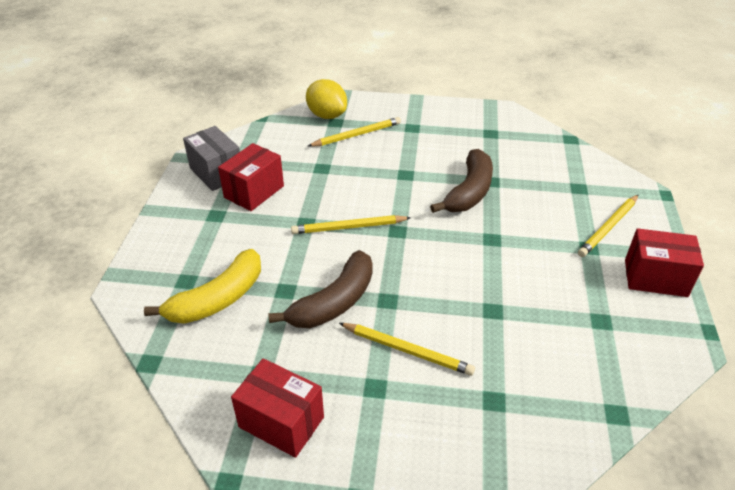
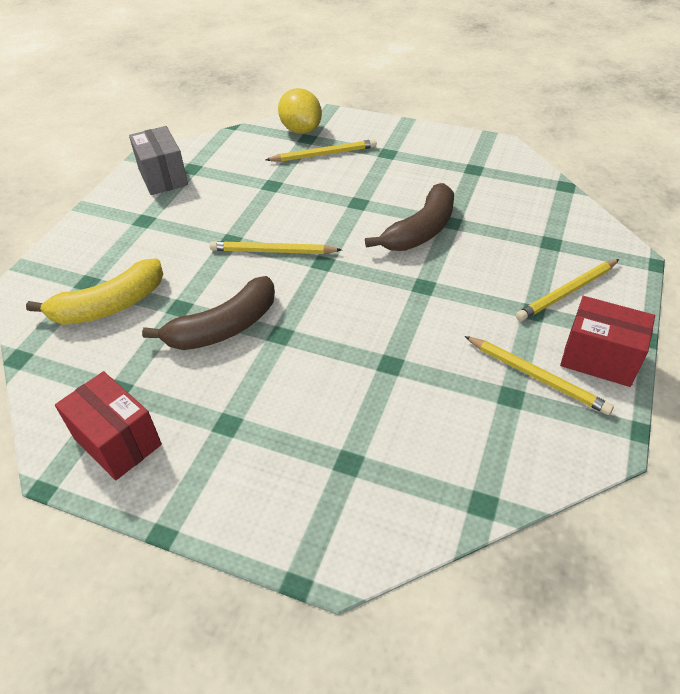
camera: 15 degrees right, 5 degrees up
red box [218,143,284,211] -> none
yellow pencil [339,323,475,376] -> yellow pencil moved to [465,336,614,415]

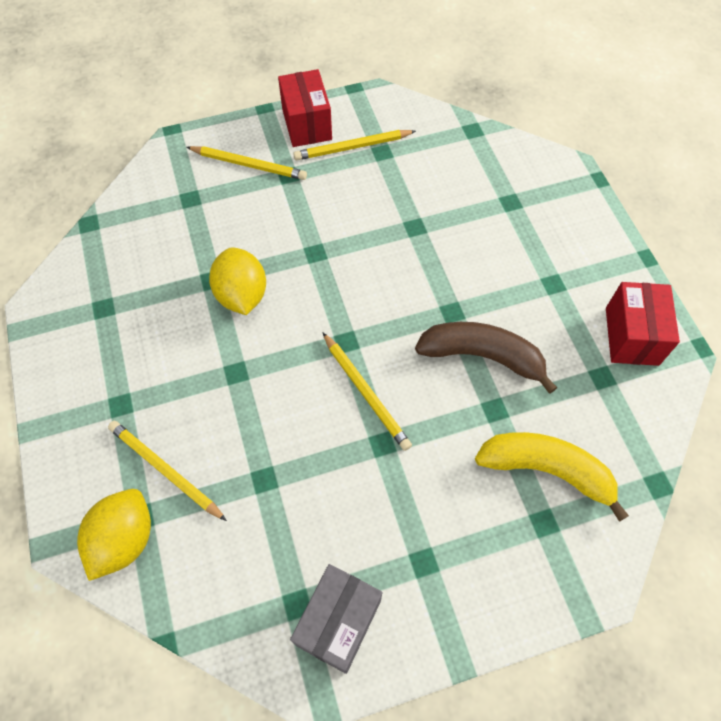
camera: 130 degrees left, 15 degrees up
brown banana [365,183,454,251] -> yellow lemon [209,247,266,315]
yellow pencil [465,336,614,415] -> yellow pencil turned 105 degrees counterclockwise [293,130,416,160]

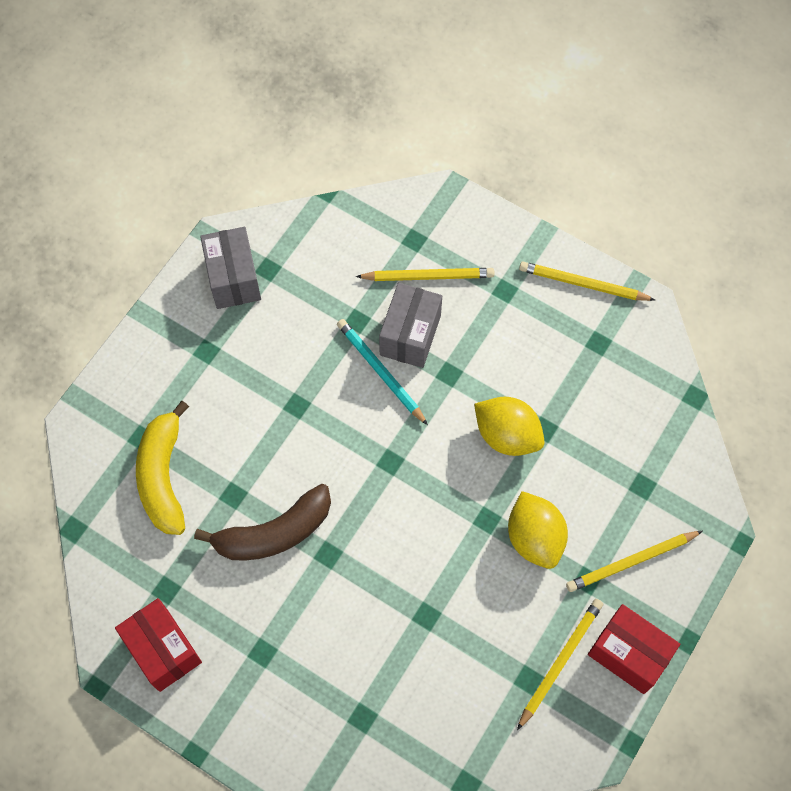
camera: 140 degrees right, 5 degrees up
yellow lemon [77,489,151,581] -> yellow lemon moved to [508,491,568,569]
yellow pencil [322,332,412,451] -> yellow pencil moved to [519,262,655,301]
yellow banana [475,432,629,522] -> yellow banana turned 105 degrees clockwise [136,401,189,535]
none -> turquoise pencil [337,319,428,425]
none -> grey box [379,283,442,368]

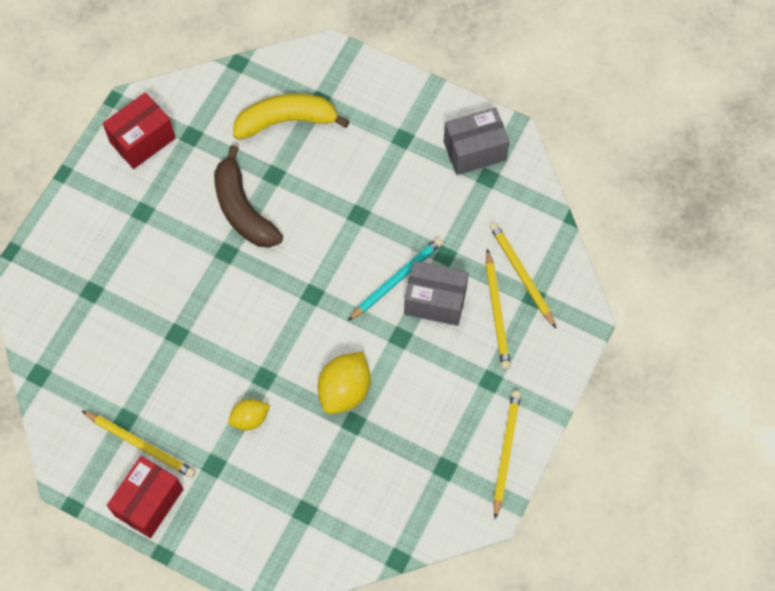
camera: 85 degrees right, 0 degrees up
yellow lemon [508,491,568,569] -> yellow lemon [228,399,270,431], size x0.61
yellow pencil [566,531,702,592] -> yellow pencil moved to [489,222,556,328]

